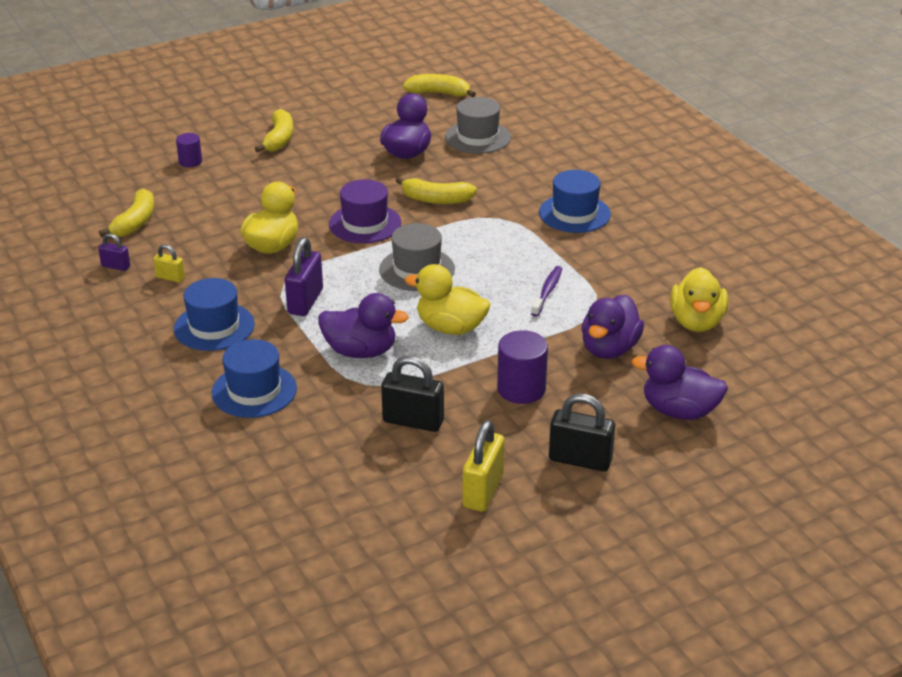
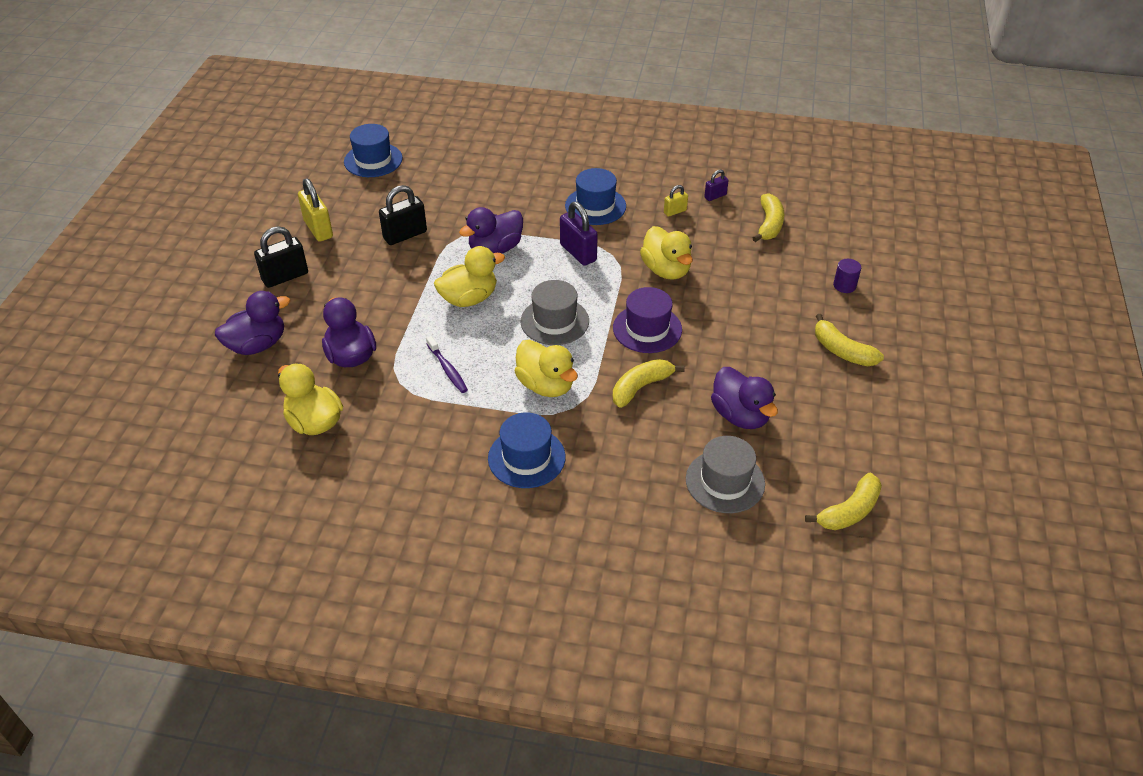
camera: 130 degrees right, 10 degrees up
yellow banana [99,189,154,237] -> yellow banana turned 135 degrees counterclockwise [753,193,784,242]
blue hat [212,339,297,418] -> blue hat moved to [344,124,403,177]
purple cylinder [497,330,548,404] -> none
none -> yellow duck [515,340,578,397]

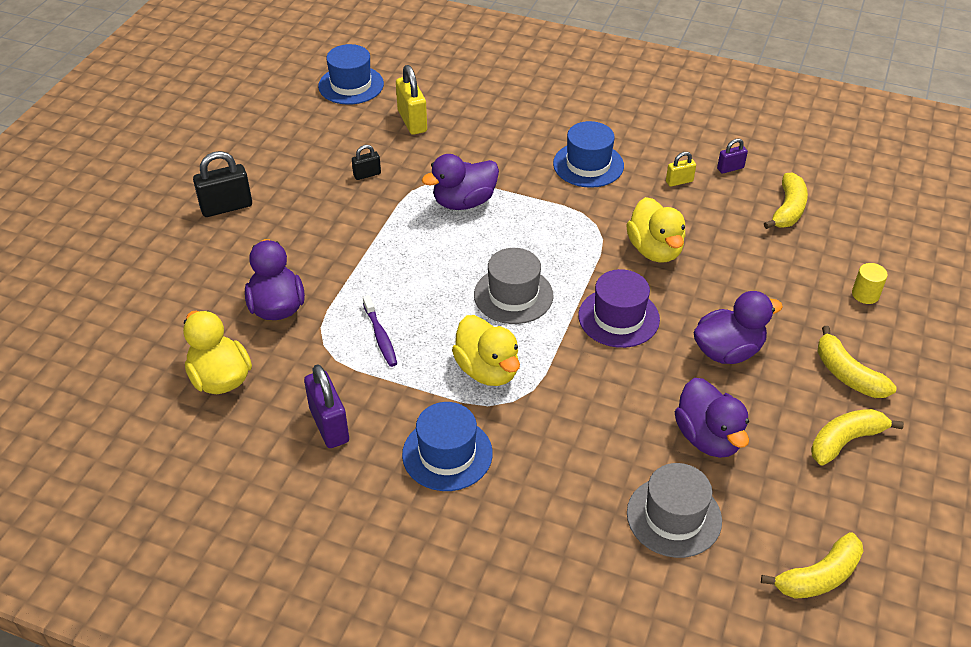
camera: 10 degrees right, 0 degrees up
purple duck [215,291,290,355] -> purple duck moved to [694,291,783,364]
yellow padlock [298,178,333,242] -> yellow padlock moved to [396,65,427,135]
black padlock [379,185,427,245] -> black padlock [352,145,381,180], size x0.55
yellow duck [434,246,505,307] -> none
purple padlock [560,202,598,266] -> purple padlock moved to [304,364,349,448]
yellow banana [613,359,685,408] -> yellow banana moved to [811,409,904,465]
purple cylinder [833,259,861,293] -> yellow cylinder [852,263,888,304]

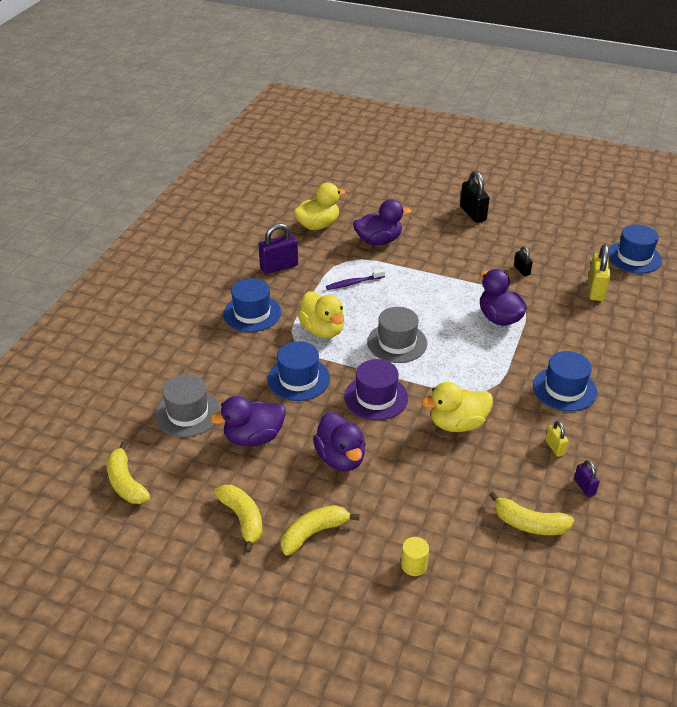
camera: 90 degrees right, 5 degrees down
yellow padlock [396,65,427,135] -> yellow padlock turned 60 degrees counterclockwise [588,244,610,301]
yellow duck [452,315,520,386] -> yellow duck turned 90 degrees counterclockwise [298,291,344,338]
none -> blue hat [267,341,330,401]

